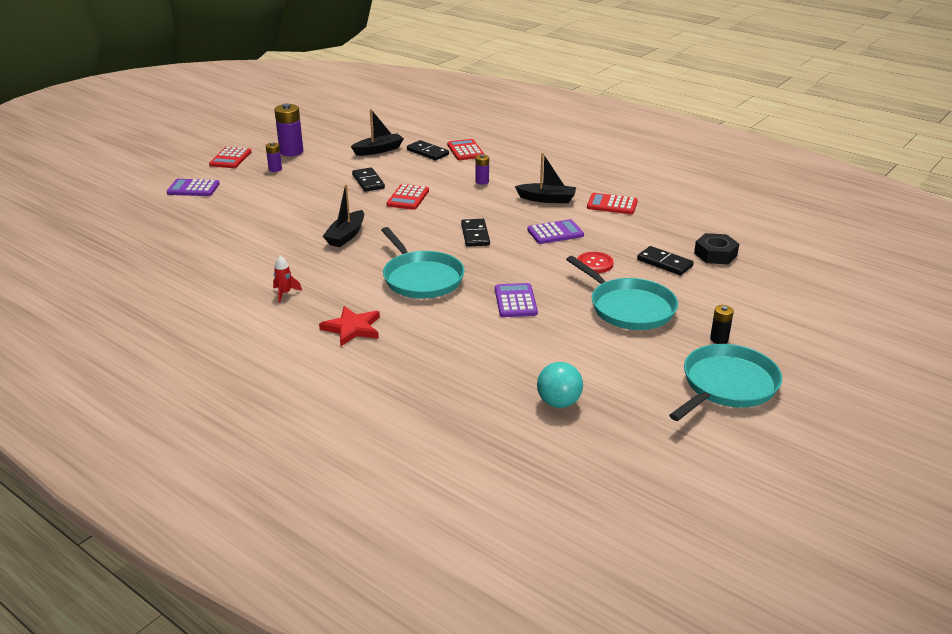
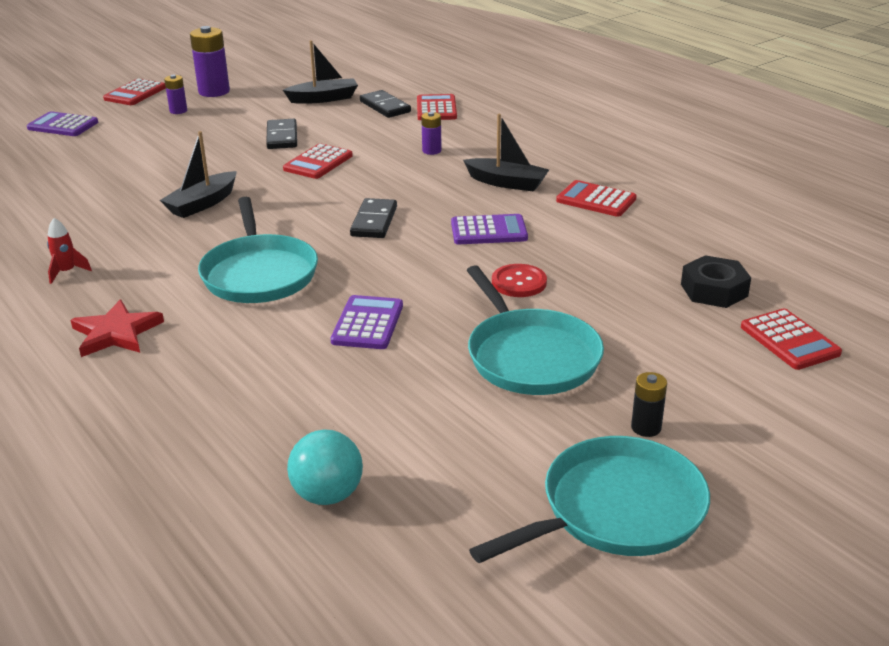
camera: 15 degrees right, 0 degrees up
black domino [637,246,694,275] -> none
none -> red calculator [741,308,842,370]

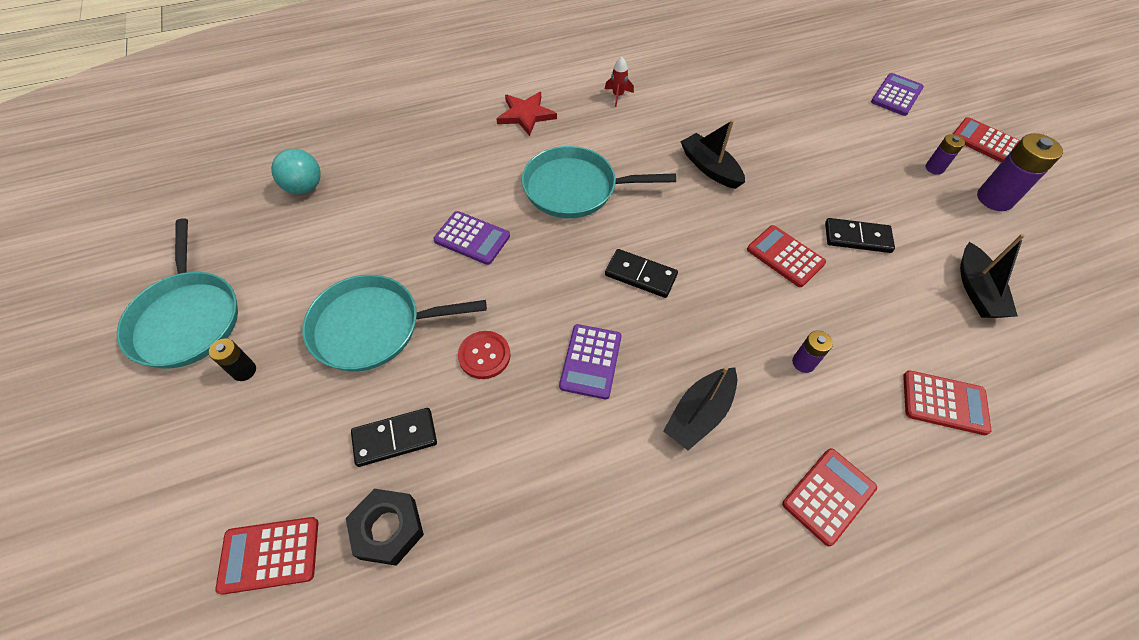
camera: 105 degrees right, 25 degrees up
black domino [360,90,411,118] -> black domino moved to [351,408,437,467]
red calculator [556,180,637,217] -> red calculator moved to [782,448,877,546]

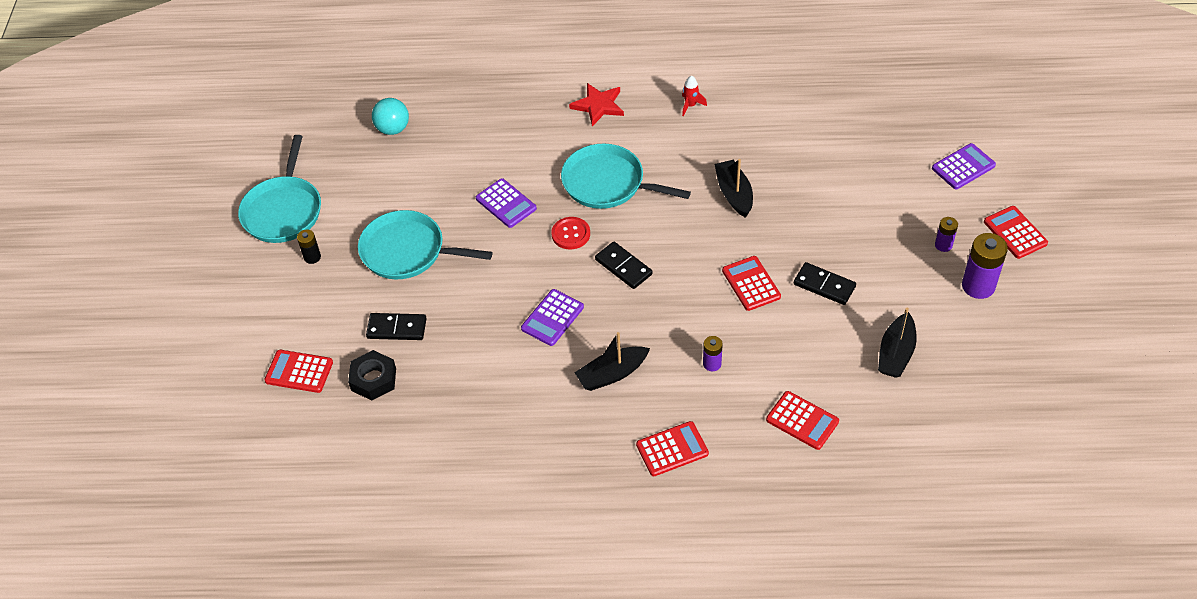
camera: 25 degrees right, 5 degrees down
red button [458,331,510,379] -> red button moved to [551,217,590,249]

